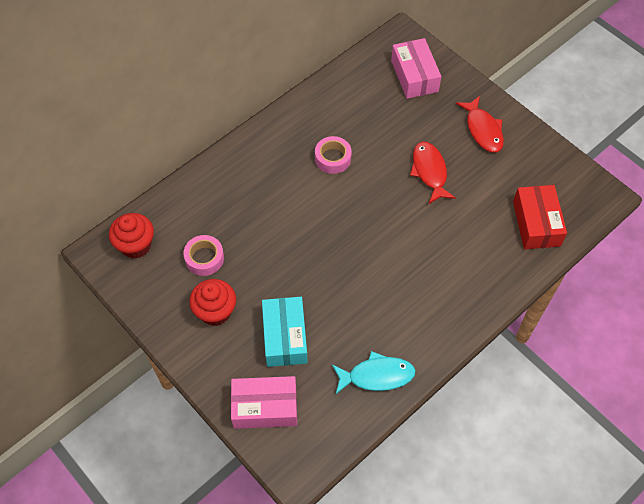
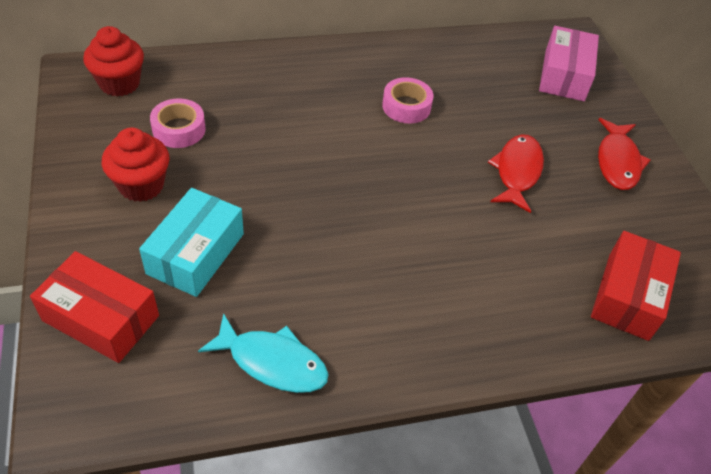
camera: 25 degrees right, 10 degrees down
pink box [231,376,297,429] -> red box [30,251,159,363]

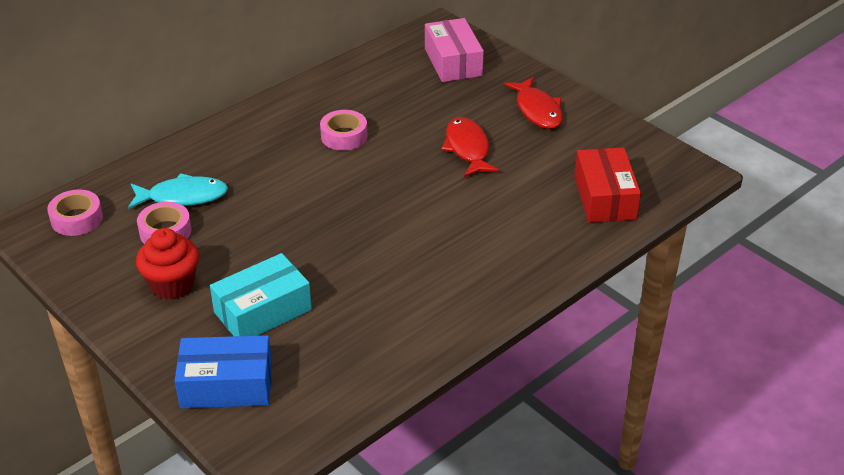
camera: 25 degrees left, 10 degrees down
red box [30,251,159,363] -> blue box [175,335,272,408]
red cupcake [83,26,144,96] -> pink tape [47,189,103,236]
turquoise box [139,188,244,297] -> turquoise box turned 60 degrees clockwise [210,253,312,336]
turquoise fish [198,313,329,393] -> turquoise fish moved to [128,173,228,209]

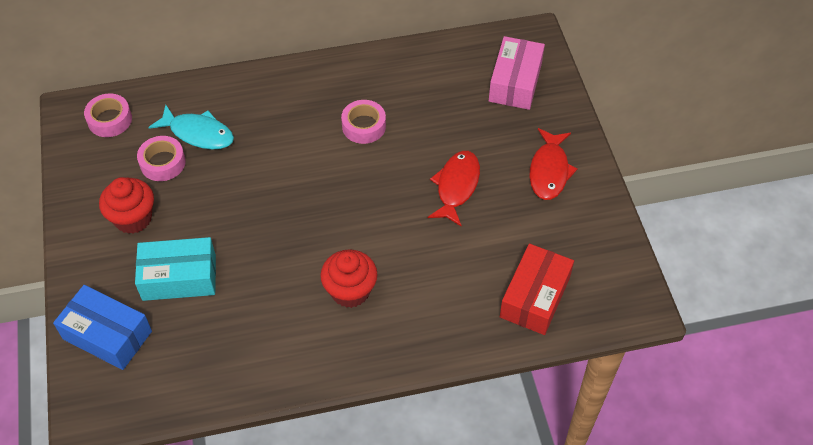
camera: 30 degrees right, 15 degrees up
none -> red cupcake [320,249,378,308]

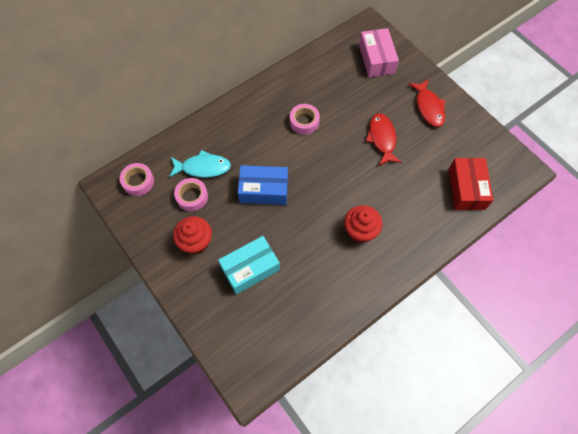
camera: 25 degrees left, 10 degrees up
blue box [53,285,152,370] -> blue box moved to [238,165,288,205]

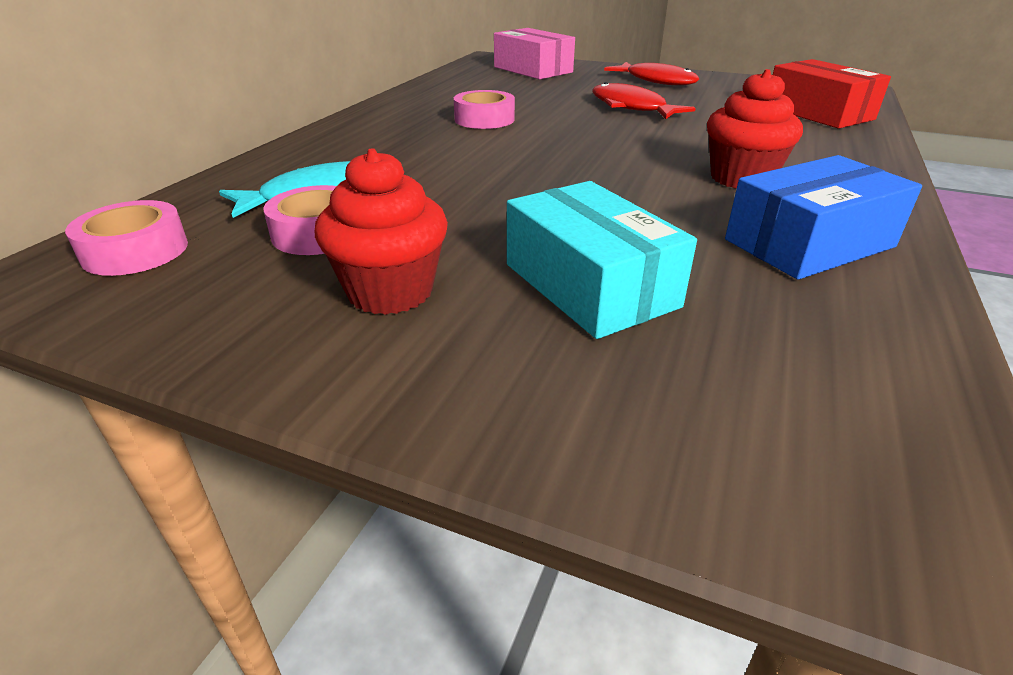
camera: 30 degrees left, 30 degrees down
turquoise box [218,236,280,294] -> turquoise box turned 60 degrees counterclockwise [507,181,697,339]
blue box [238,165,288,205] -> blue box moved to [725,155,922,280]

